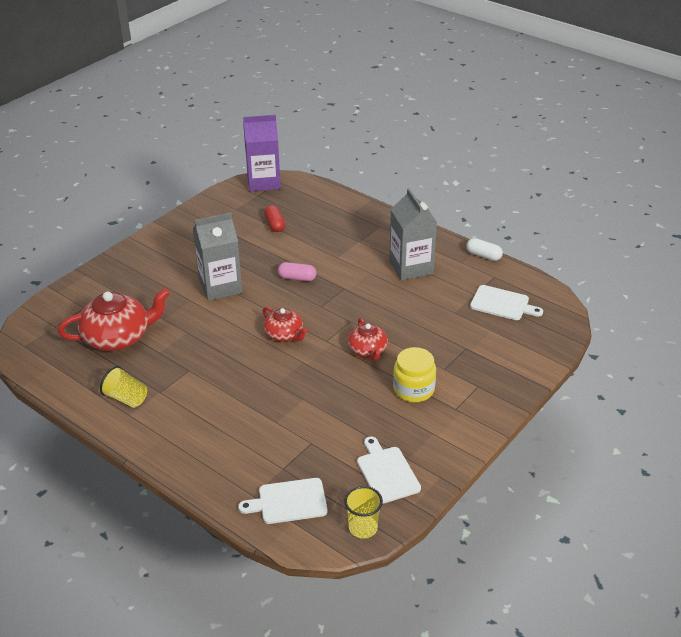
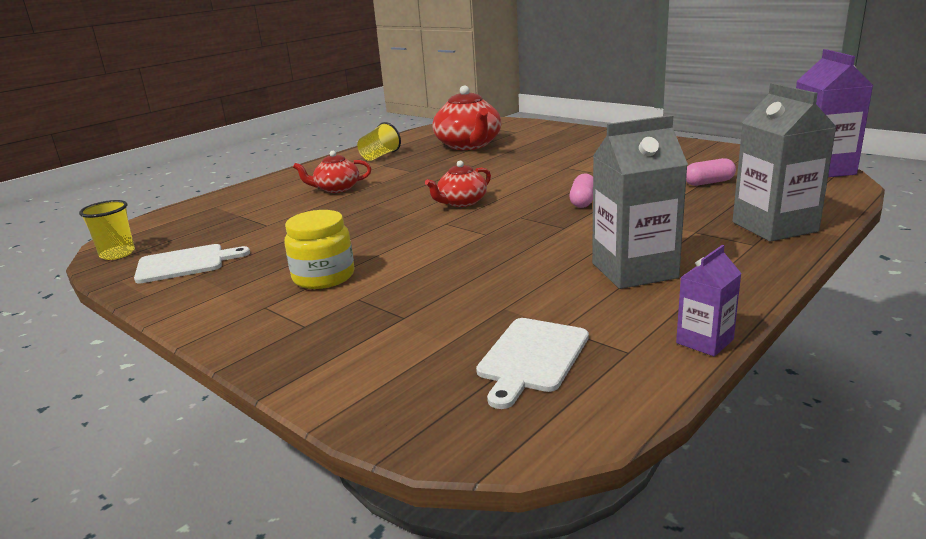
camera: 95 degrees right, 15 degrees down
grey carton [193,213,242,301] -> grey carton moved to [732,83,836,242]
white cutting board [238,478,328,524] -> none
red capsule [264,205,285,232] -> pink capsule [686,158,736,186]
red teapot [348,318,388,361] -> red teapot moved to [293,151,371,193]
white capsule [466,238,503,261] -> purple carton [676,245,742,357]

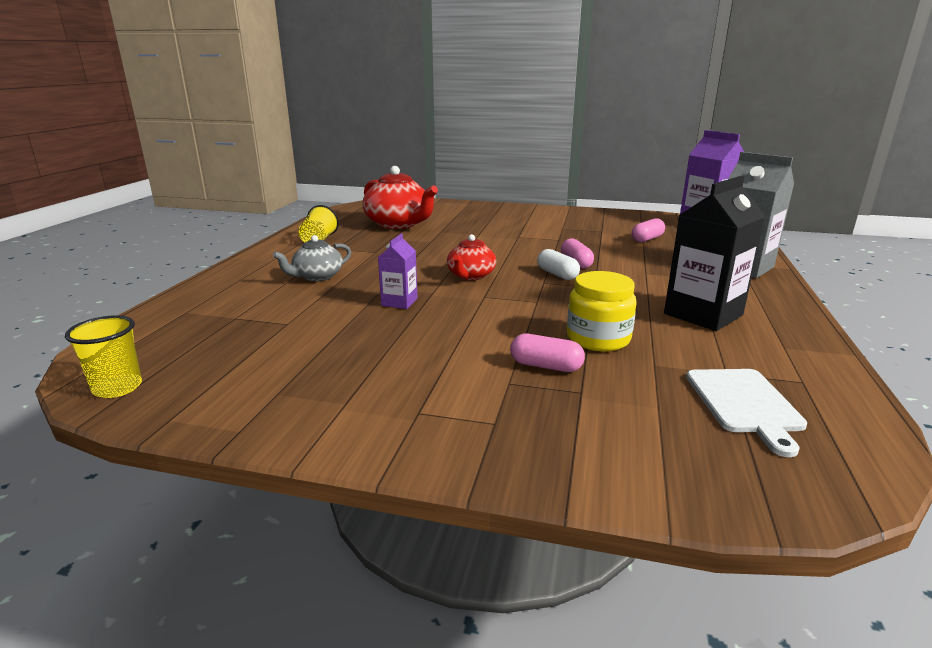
camera: 30 degrees left, 0 degrees up
white cutting board [134,244,250,284] -> none
yellow jar [285,210,355,289] -> yellow jar moved to [567,271,637,352]
red teapot [293,151,371,193] -> grey teapot [273,235,351,281]
grey carton [592,115,688,289] -> black carton [664,176,766,331]
purple carton [676,245,742,357] -> purple carton moved to [378,233,418,309]
none -> pink capsule [510,334,585,372]
none -> white capsule [537,249,580,280]

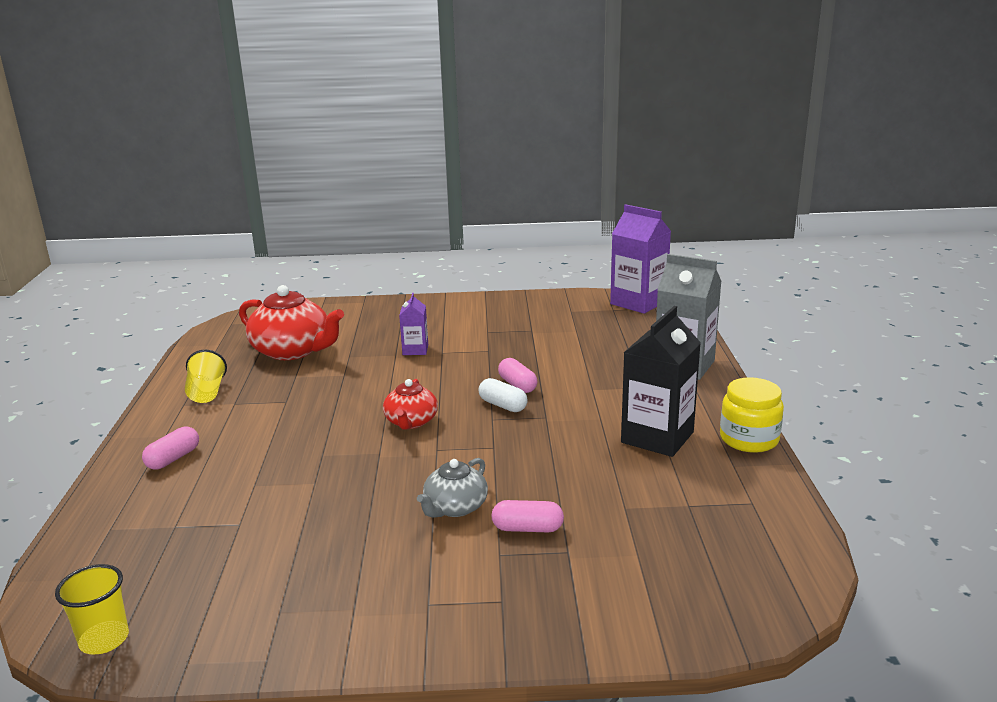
camera: 15 degrees left, 0 degrees up
grey teapot [273,235,351,281] -> grey teapot moved to [417,458,488,518]
purple carton [378,233,418,309] -> purple carton moved to [399,293,428,355]
yellow jar [567,271,637,352] -> yellow jar moved to [720,377,784,453]
pink capsule [632,219,665,242] -> pink capsule moved to [142,426,199,470]
white cutting board [686,369,807,457] -> none

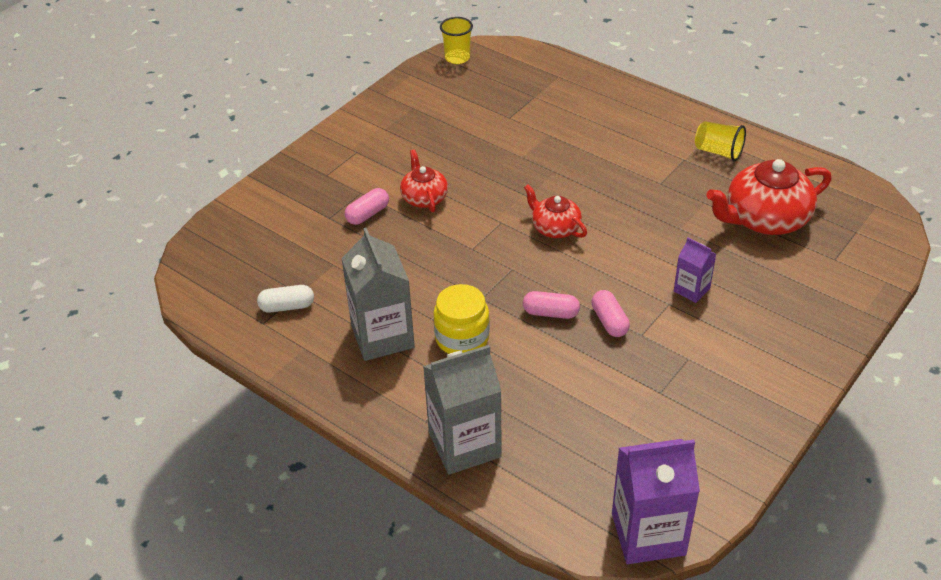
camera: 130 degrees right, 20 degrees up
pink capsule [142,426,199,470] -> pink capsule moved to [591,290,630,337]
grey teapot [417,458,488,518] -> red teapot [400,150,448,212]
white capsule [479,378,528,412] -> white capsule moved to [257,285,314,313]
black carton [621,306,701,457] -> grey carton [341,228,415,361]
yellow jar [720,377,784,453] -> yellow jar moved to [433,284,490,354]

